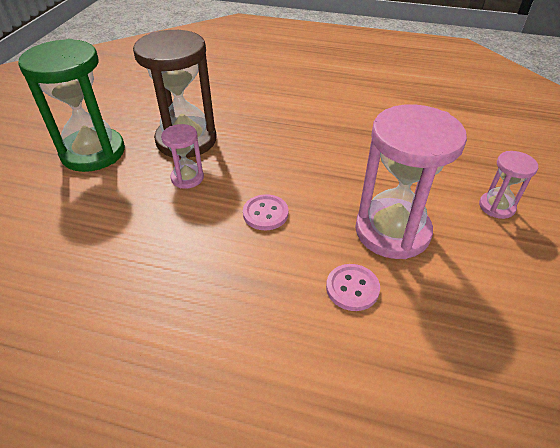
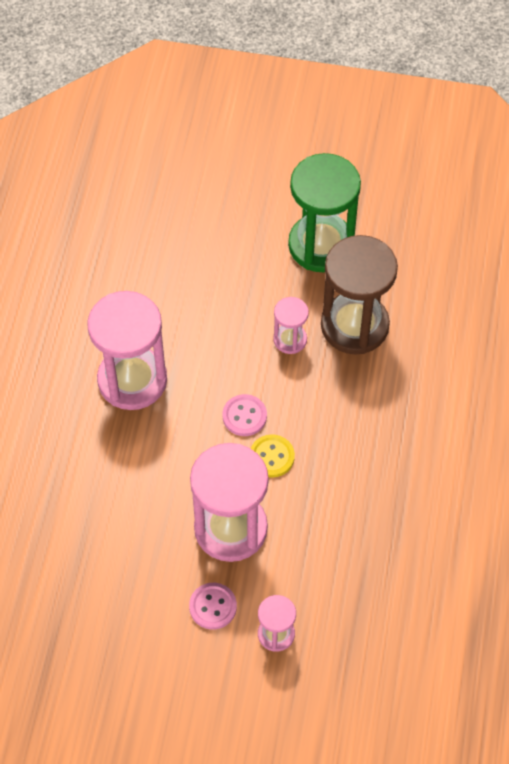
camera: 85 degrees right, 15 degrees up
pink button [326,264,380,311] -> pink button moved to [189,583,237,630]
none -> pink hourglass [87,291,167,410]
none -> yellow button [251,434,295,478]

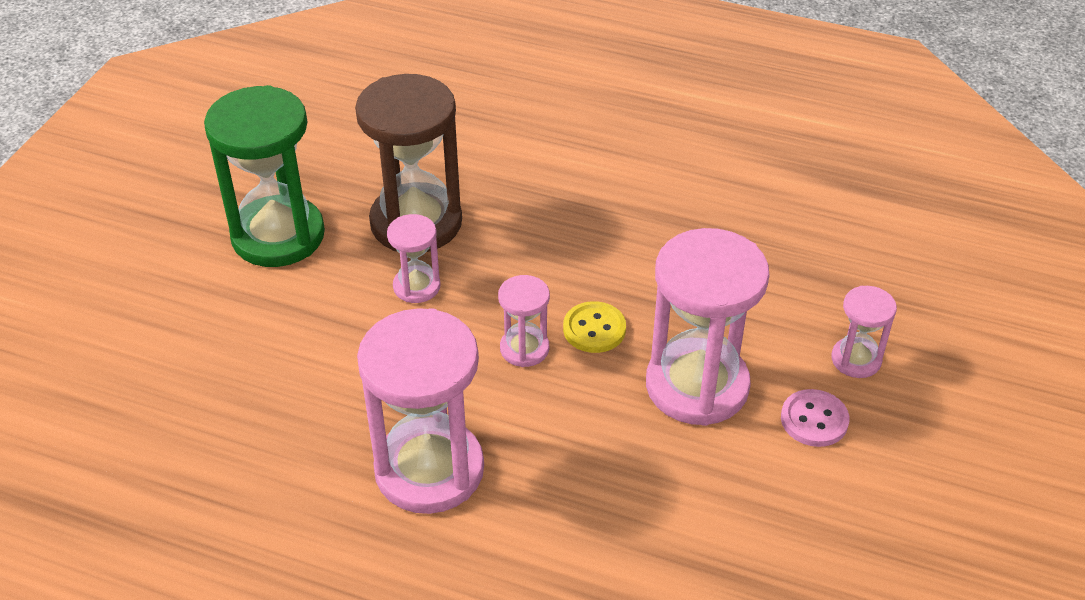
camera: 80 degrees left, 15 degrees down
pink button [222,394,267,436] -> pink hourglass [498,275,550,367]

